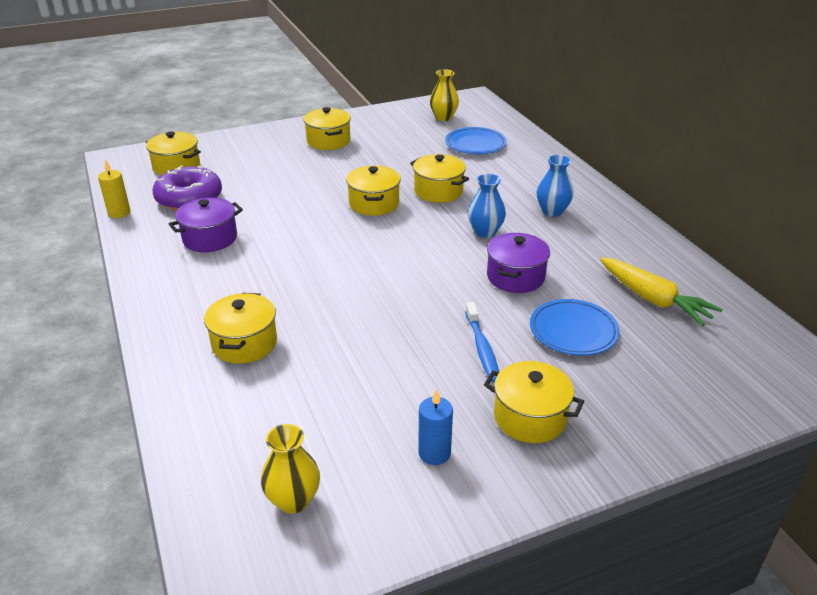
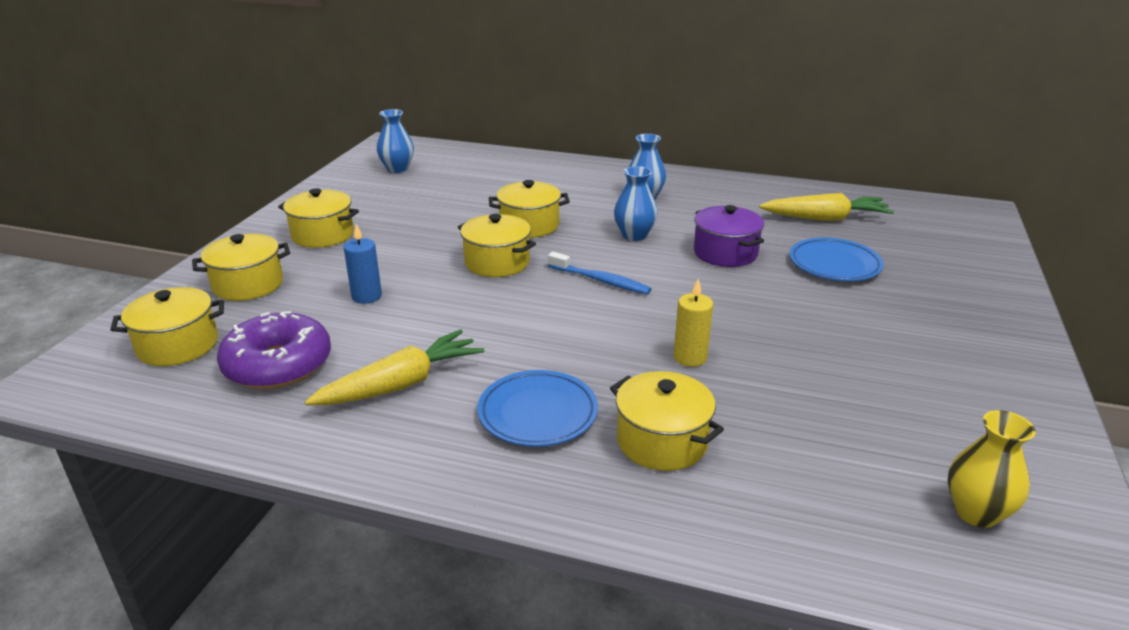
camera: 50 degrees left, 5 degrees down
yellow candle [98,159,130,218] -> yellow candle moved to [674,279,713,367]
purple pot [169,197,243,252] -> yellow carrot [305,329,484,405]
blue candle [418,389,453,465] -> blue candle moved to [344,224,382,304]
yellow vase [430,69,459,121] -> blue vase [377,109,414,173]
blue plate [445,127,507,154] -> blue plate moved to [477,370,598,447]
blue toothbrush [465,302,499,383] -> blue toothbrush moved to [548,252,652,294]
yellow pot [484,361,584,443] -> yellow pot moved to [192,234,290,301]

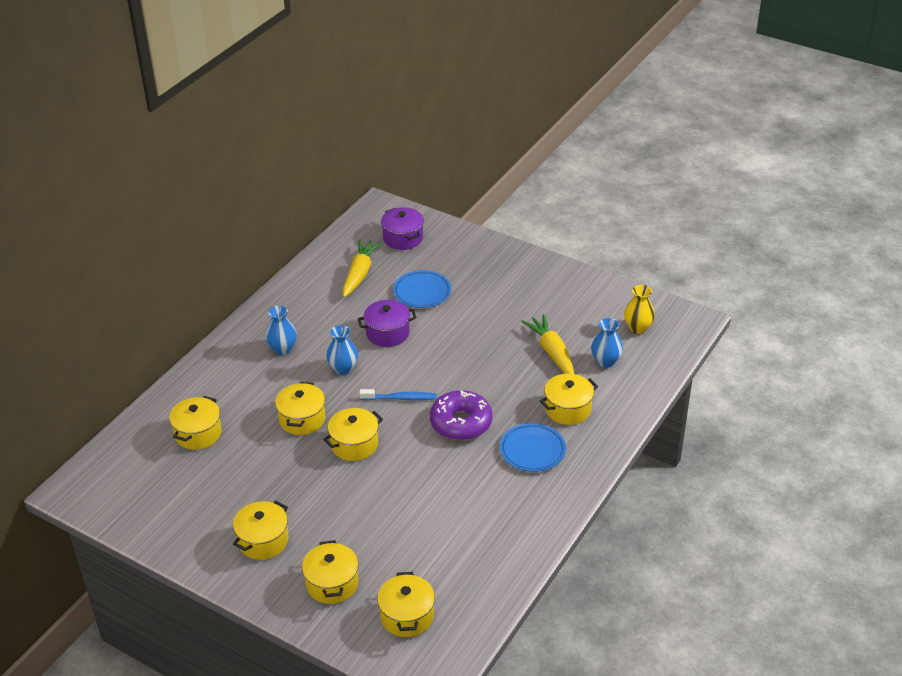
camera: 75 degrees left, 10 degrees up
purple donut [217,311,331,389] -> purple donut moved to [430,390,492,440]
yellow carrot [305,329,484,405] -> yellow carrot moved to [521,314,574,374]
blue candle [344,224,382,304] -> none
blue vase [377,109,414,173] -> blue vase moved to [591,318,623,368]
blue toothbrush [548,252,652,294] -> blue toothbrush turned 45 degrees clockwise [359,389,437,400]
yellow candle [674,279,713,367] -> none
none -> yellow pot [169,396,222,450]
none -> purple pot [381,207,424,250]

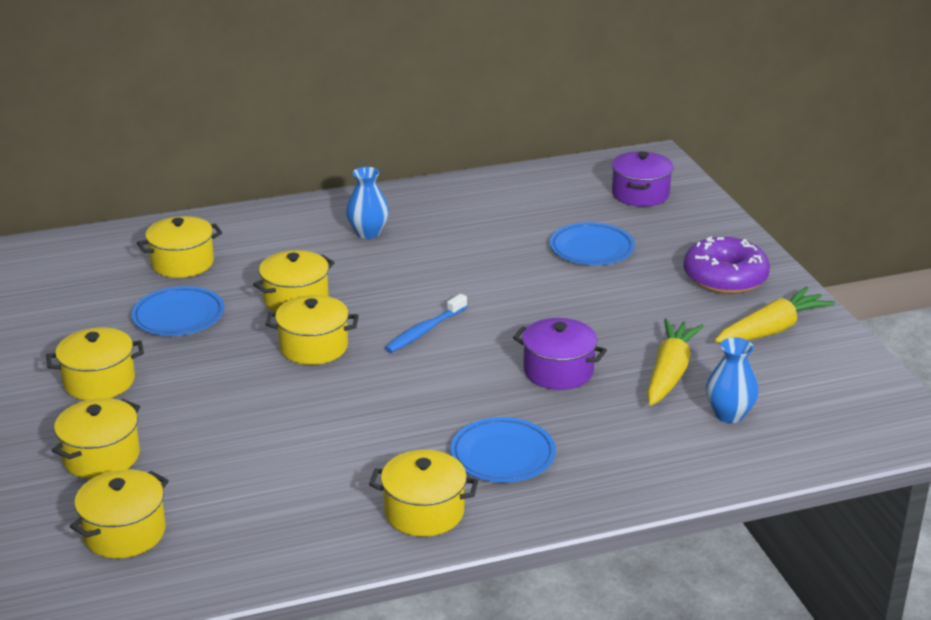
camera: 40 degrees right, 10 degrees down
blue vase [326,325,358,375] -> none
yellow carrot [343,239,382,297] -> yellow carrot moved to [715,287,835,343]
purple pot [357,300,417,347] -> purple pot moved to [513,318,607,390]
blue toothbrush [359,389,437,400] -> blue toothbrush turned 90 degrees clockwise [385,294,467,353]
purple donut [430,390,492,440] -> purple donut moved to [683,236,770,294]
yellow pot [540,373,598,425] -> yellow pot moved to [369,450,478,537]
yellow vase [624,285,655,334] -> none
none -> blue plate [131,286,224,336]

